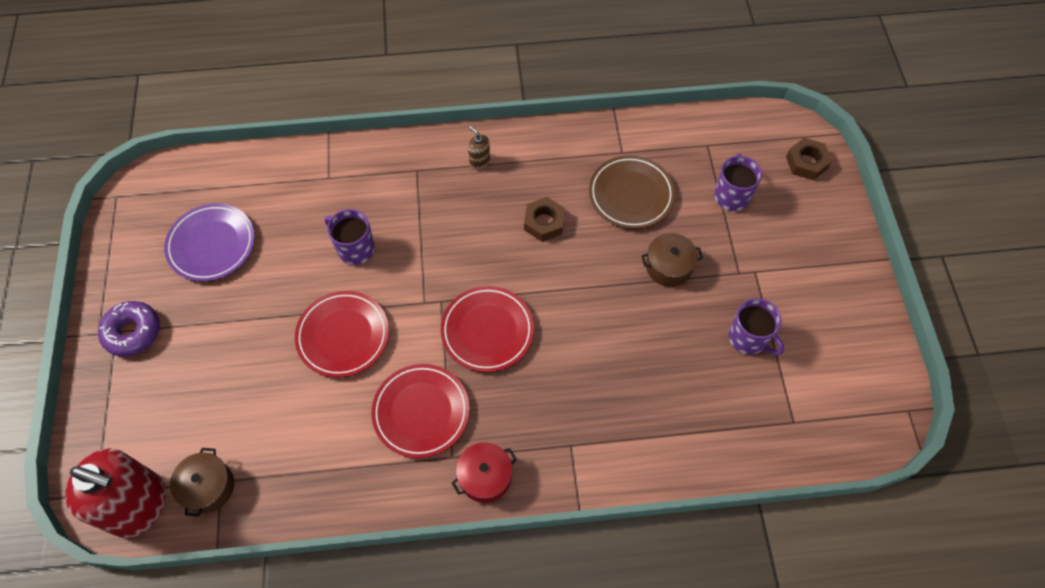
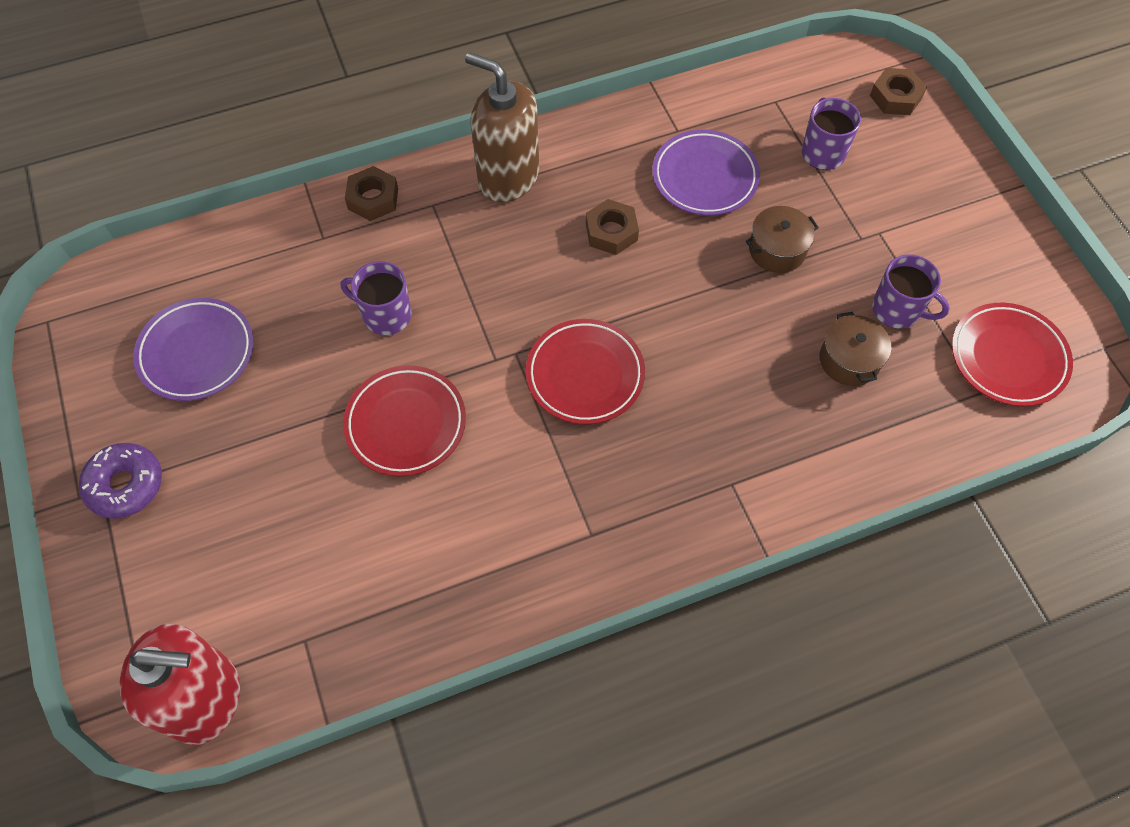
camera: 15 degrees left, 0 degrees up
brown pot [170,448,234,517] -> brown pot moved to [820,312,891,386]
red plate [371,364,470,458] -> red plate moved to [952,302,1073,407]
red pot [452,442,517,503] -> none
brown soap dispenser [468,126,490,170] -> brown soap dispenser [465,52,539,203], size x2.44
brown plate [589,155,675,229] -> purple plate [652,130,760,216]
none -> brown nut [345,166,398,221]

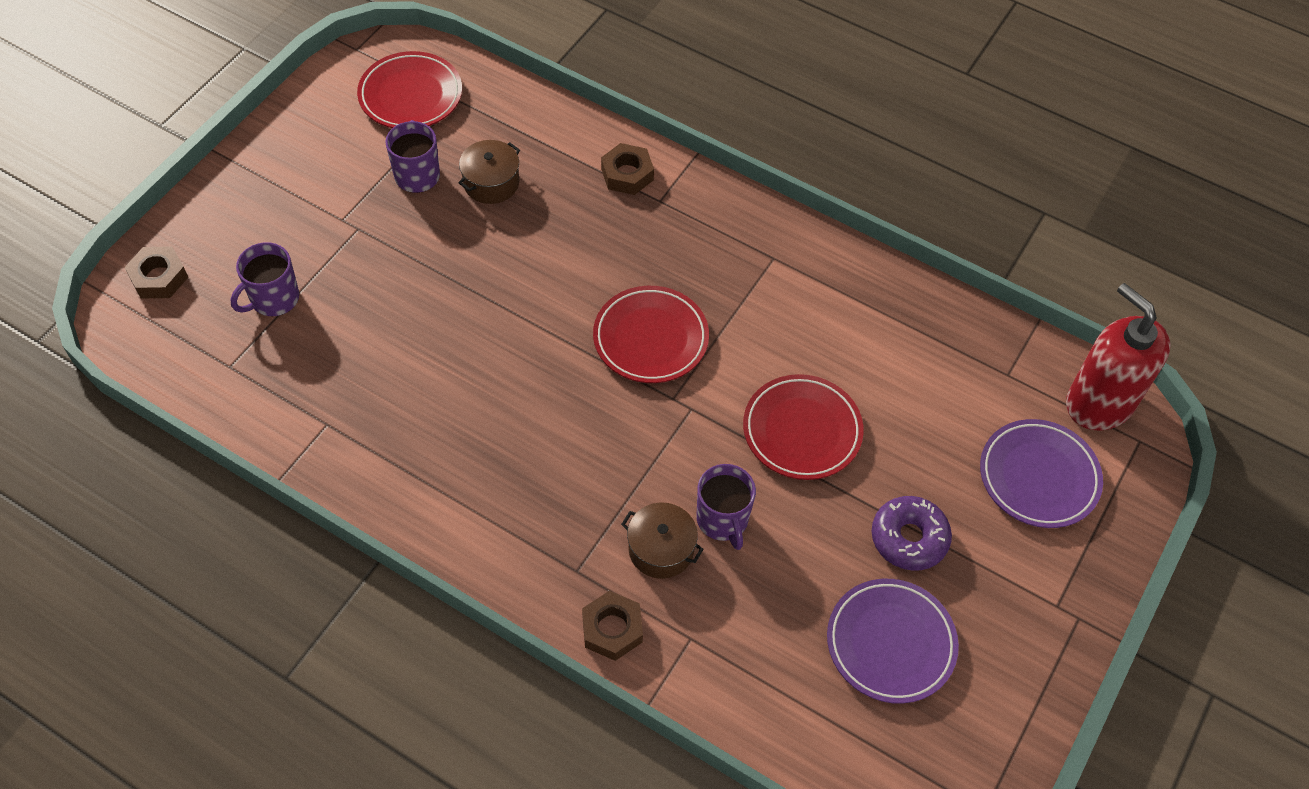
camera: 130 degrees left, 5 degrees down
purple donut [79,443,162,519] -> purple donut moved to [872,496,952,571]
brown soap dispenser [465,52,539,203] -> none
brown nut [586,199,639,255] -> brown nut moved to [601,143,654,195]
purple plate [652,130,760,216] -> purple plate moved to [980,419,1103,528]
brown pot [746,206,819,273] -> brown pot moved to [621,503,704,579]

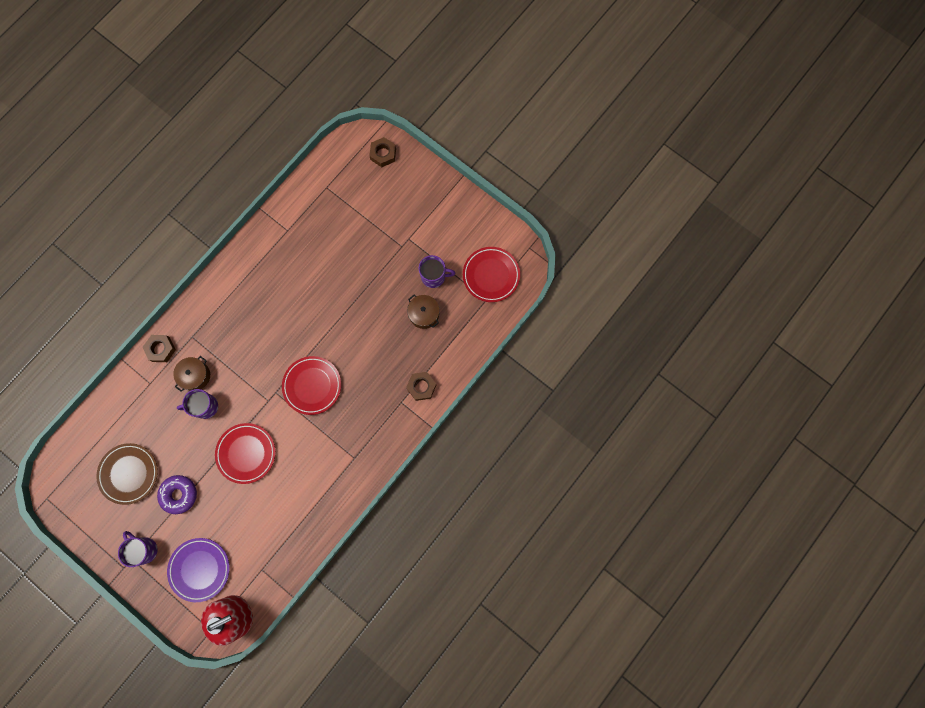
camera: 100 degrees right, 20 degrees up
purple mug [231,242,299,316] -> purple mug moved to [118,531,158,567]
purple plate [827,579,959,704] -> brown plate [96,443,158,505]

